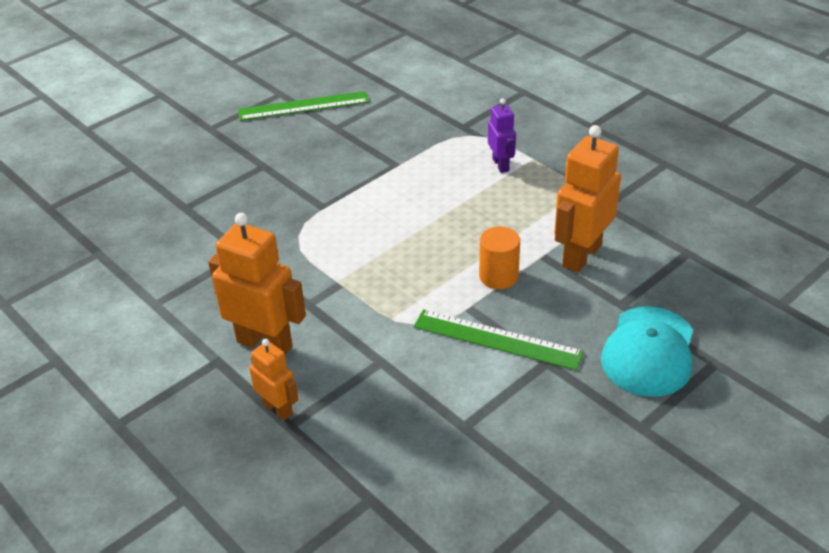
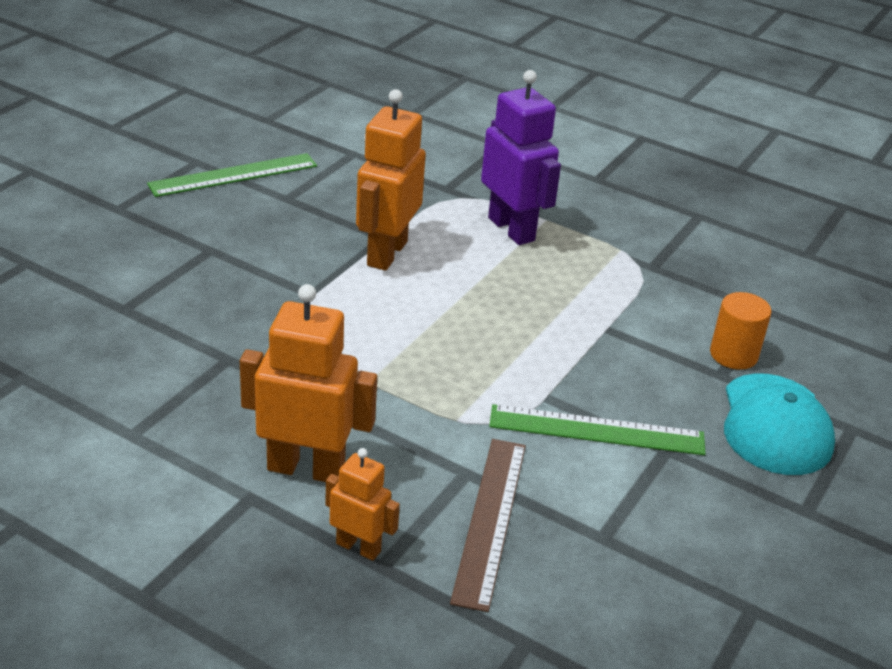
camera: 20 degrees left, 5 degrees down
orange cylinder [479,226,520,289] -> orange cylinder moved to [710,292,771,370]
purple robot [488,98,516,173] -> purple robot [481,70,561,245], size x1.79
orange robot [554,125,621,273] -> orange robot moved to [356,89,426,271]
none -> brown ruler [450,439,526,612]

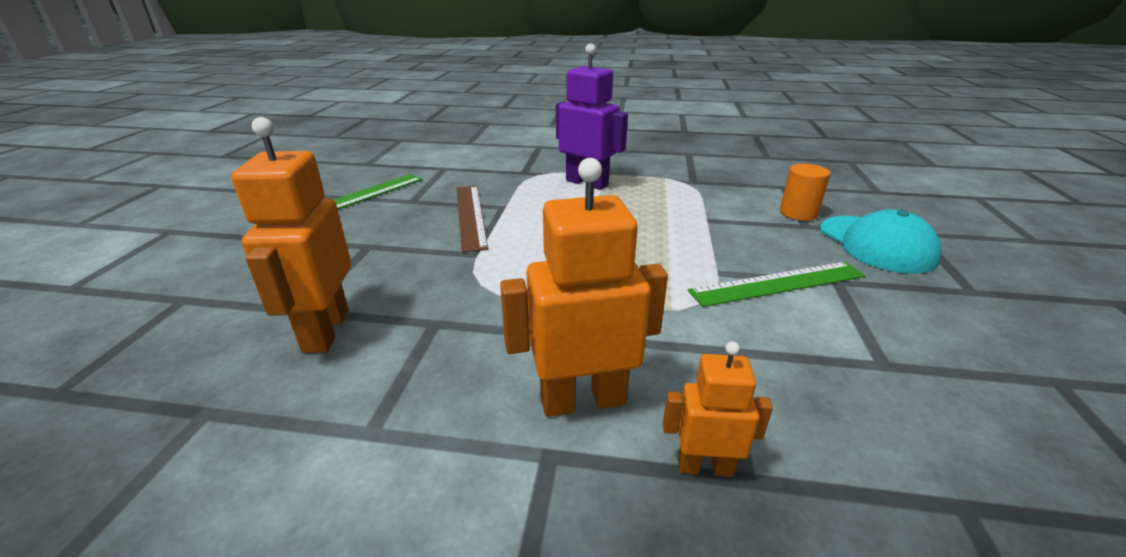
camera: 20 degrees left, 5 degrees down
orange robot [356,89,426,271] -> orange robot moved to [231,117,351,353]
brown ruler [450,439,526,612] -> brown ruler moved to [456,186,488,253]

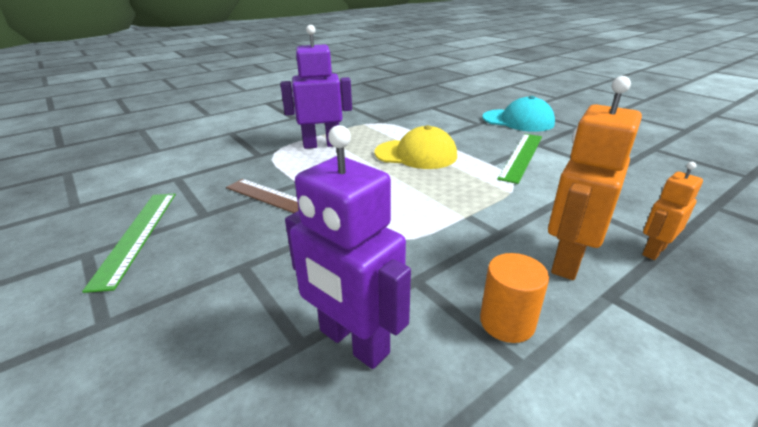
camera: 45 degrees left, 0 degrees up
orange robot [231,117,351,353] -> purple robot [285,125,411,369]
orange cylinder [780,164,831,221] -> orange cylinder moved to [480,253,549,343]
none -> yellow cap [374,125,457,169]

